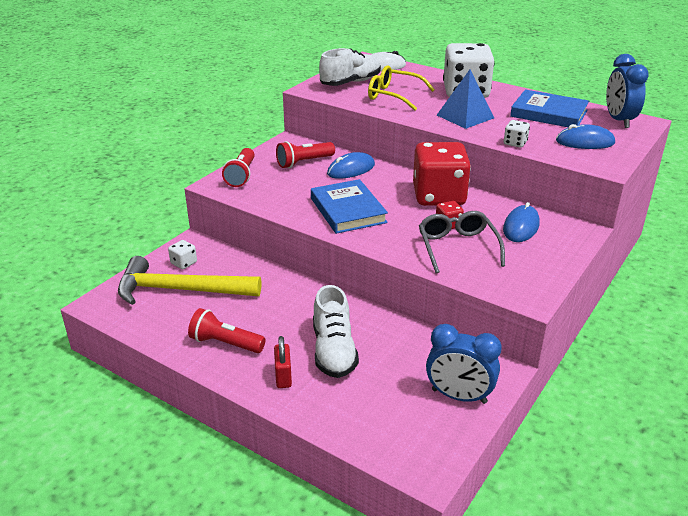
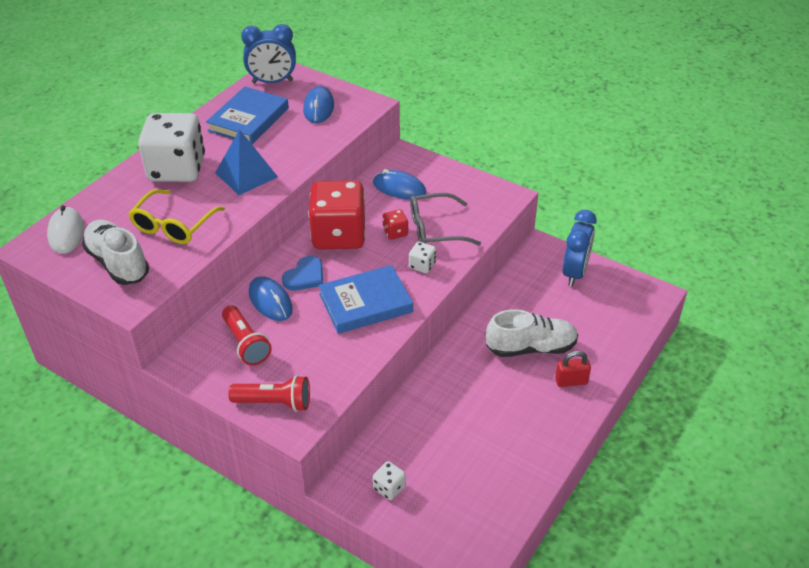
camera: 90 degrees left, 10 degrees up
yellow hammer [118,256,261,305] -> none
red flashlight [188,308,265,353] -> none
white dice [504,120,530,148] -> white dice moved to [409,242,436,273]
none -> blue heart [282,256,323,290]

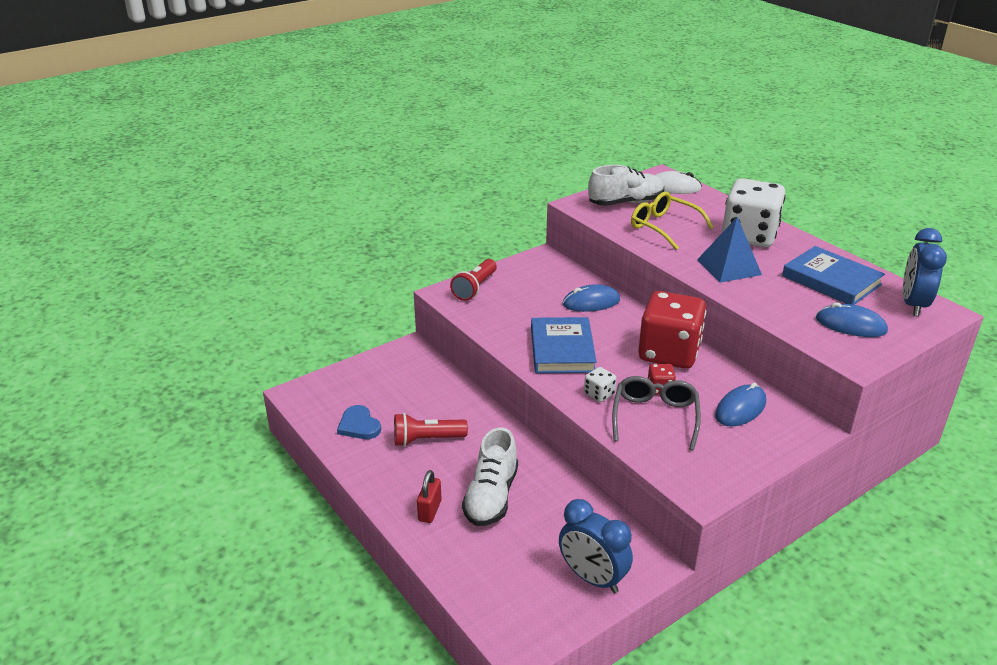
camera: 110 degrees right, 10 degrees down
red flashlight [222,305,272,366] -> red flashlight moved to [394,413,468,447]
blue heart [282,256,323,290] -> blue heart moved to [337,405,381,439]
white dice [373,461,406,500] -> none

